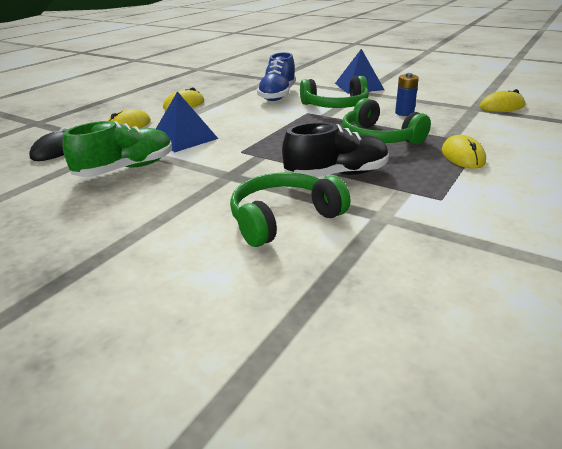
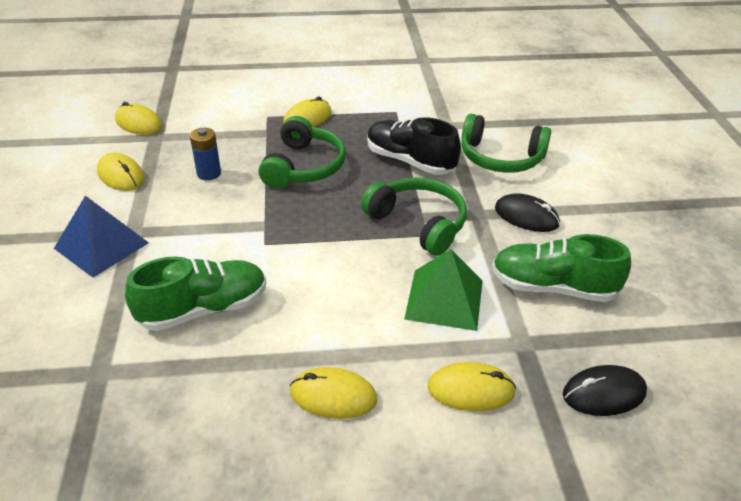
camera: 130 degrees left, 10 degrees up
blue pyramid [156,91,218,152] -> green pyramid [404,249,483,331]
blue shoe [257,52,296,101] -> green shoe [125,256,266,331]
green headphones [300,76,369,108] -> green headphones moved to [361,177,467,256]
none -> yellow mouse [97,153,145,191]
none -> black mouse [495,193,560,232]

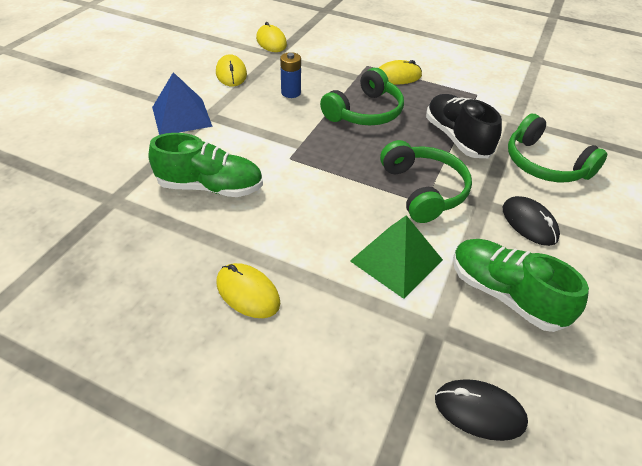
camera: 30 degrees right, 5 degrees up
yellow mouse [428,362,516,411] -> none

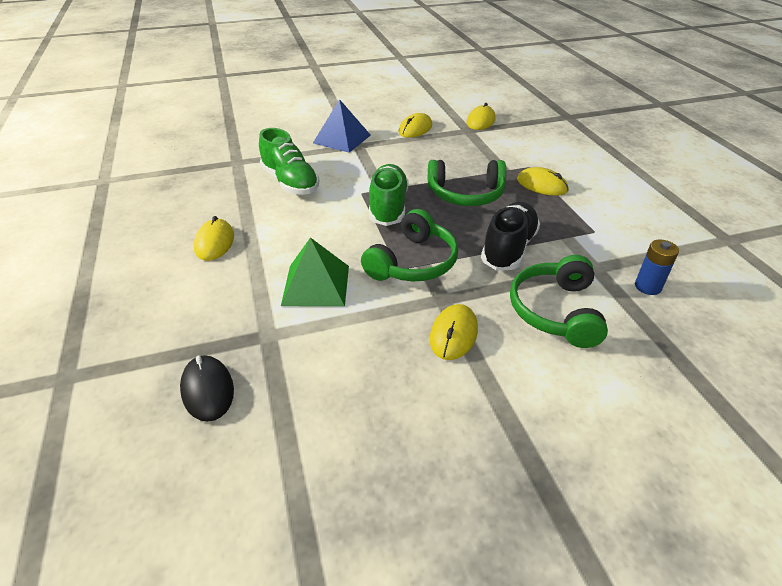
camera: 50 degrees right, 5 degrees down
blue battery [280,52,301,98] -> blue battery moved to [635,240,679,295]
green shoe [453,239,589,332] -> green shoe moved to [369,164,408,226]
black mouse [503,196,560,246] -> yellow mouse [430,304,478,360]

